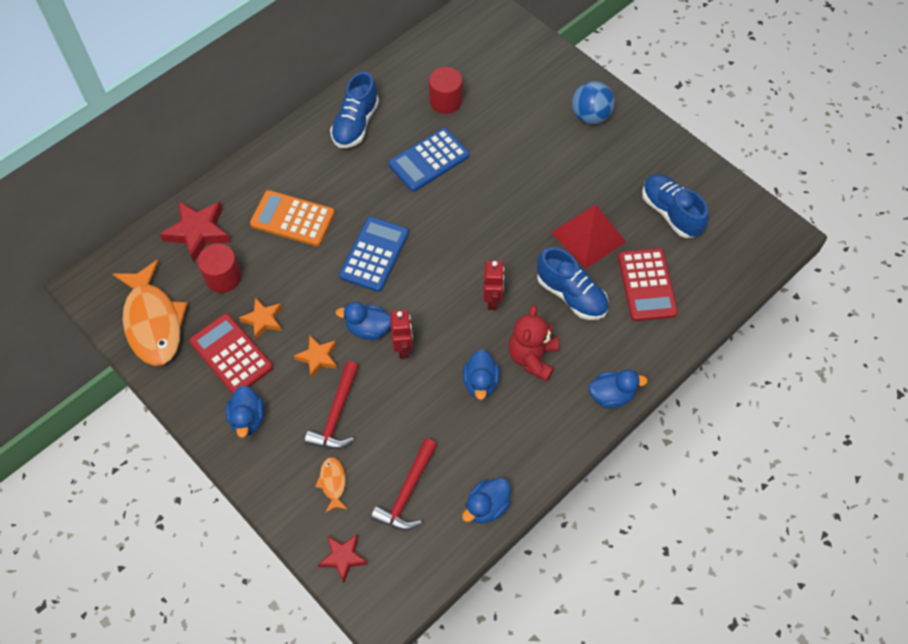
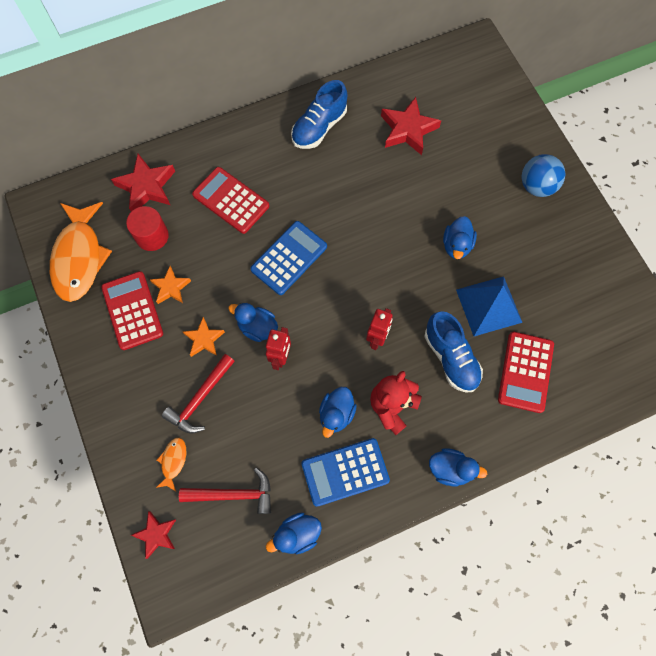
camera: 20 degrees right, 10 degrees up
blue duck [226,385,264,438] -> blue duck moved to [443,216,477,259]
orange calculator [250,190,335,246] -> red calculator [192,167,269,234]
red hammer [371,438,437,531] -> red hammer turned 135 degrees counterclockwise [179,467,271,514]
blue calculator [389,128,470,192] -> blue calculator moved to [301,438,390,507]
red cylinder [429,67,462,114] -> red star [381,97,441,155]
red pyramid [551,204,626,269] -> blue pyramid [456,276,523,336]
blue shoe [642,174,709,238] -> none

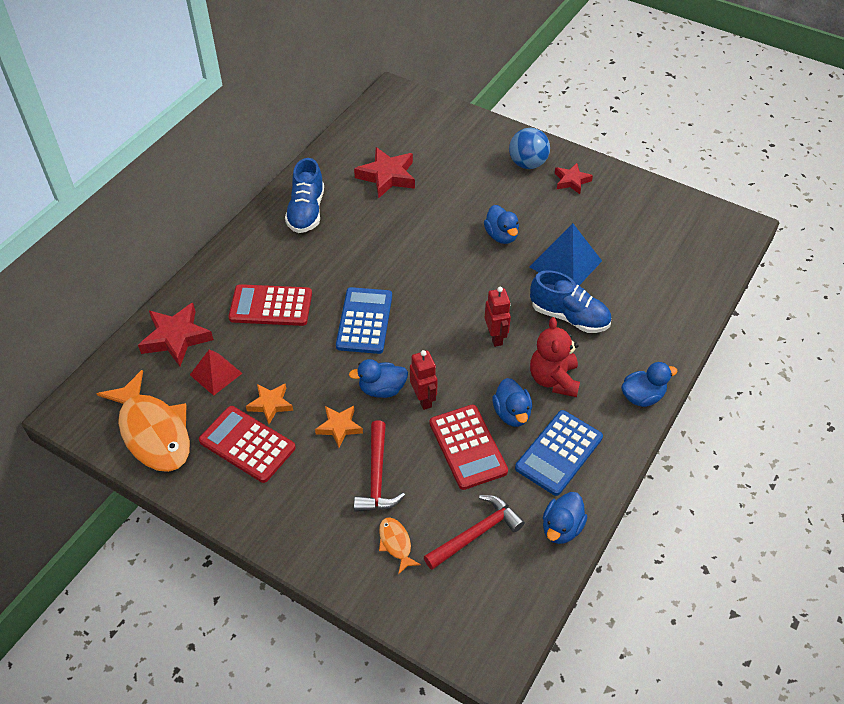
camera: 35 degrees left, 20 degrees down
red cylinder [126,206,169,251] -> red pyramid [190,349,242,396]
red star [131,511,176,559] -> red star moved to [555,163,593,194]
red calculator [498,332,554,413] -> red calculator moved to [430,405,508,490]

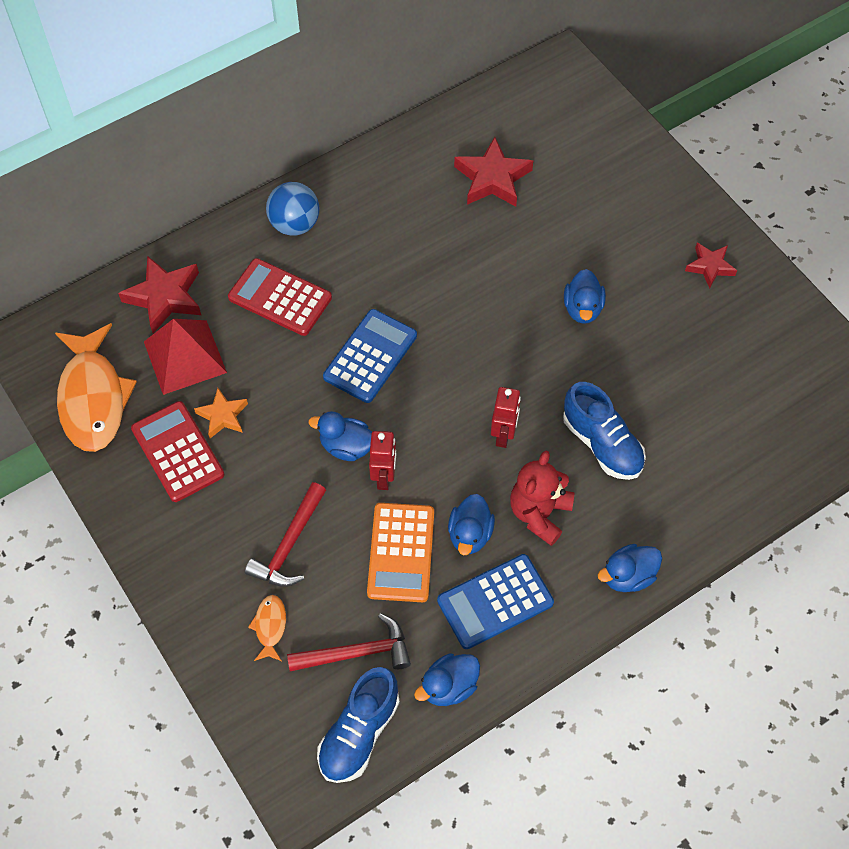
camera: 25 degrees right, 10 degrees up
red pyramid [190,349,242,396] -> red pyramid [144,319,227,395], size x1.55
blue shoe [285,158,324,233] -> blue shoe moved to [317,667,400,783]
orange star [315,406,363,448] -> none
red calculator [430,405,508,490] -> orange calculator [367,503,434,602]
blue ball [509,128,550,169] -> blue ball moved to [266,182,320,236]
blue pyramid [530,223,602,285] -> none
blue duck [621,362,678,407] -> blue duck turned 150 degrees clockwise [598,544,662,592]

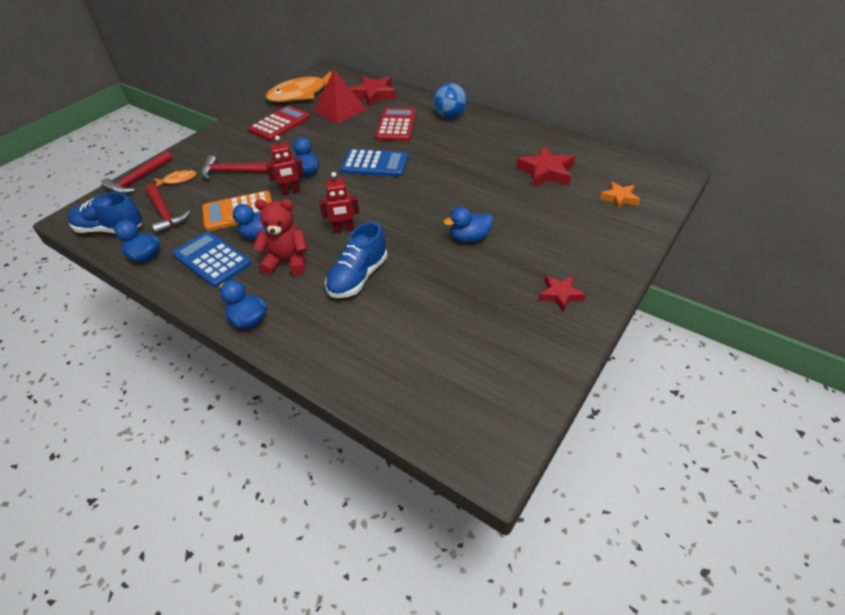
camera: 70 degrees right, 15 degrees down
orange star [194,388,248,438] -> orange star moved to [599,181,640,210]
none -> red hammer [101,151,173,194]

